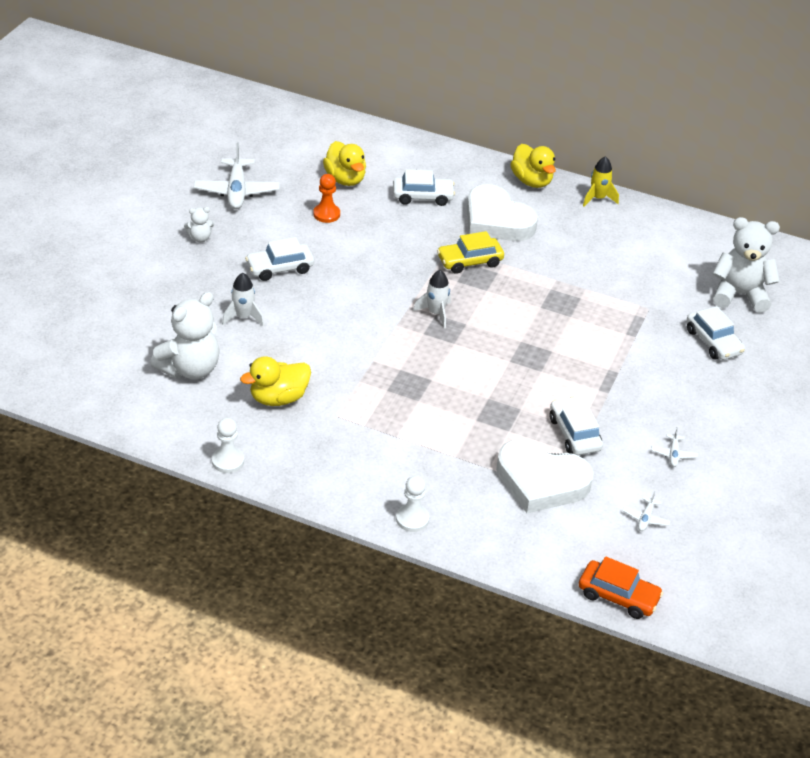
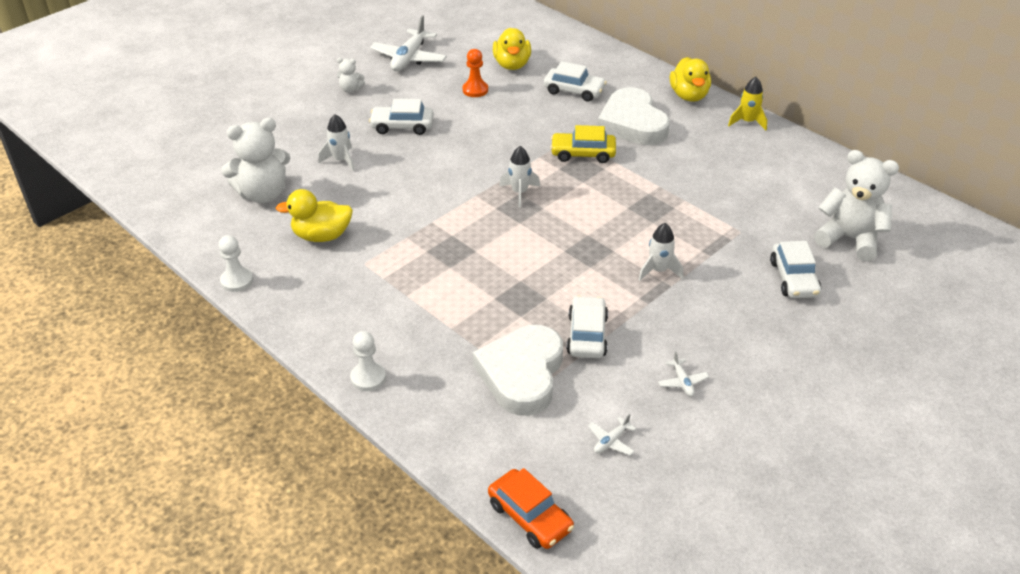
camera: 25 degrees right, 0 degrees up
white heart [496,439,593,513] -> white heart turned 60 degrees clockwise [473,325,563,416]
white plane [651,427,698,467] -> white plane turned 45 degrees counterclockwise [658,352,709,396]
none -> white rocket [638,223,683,281]

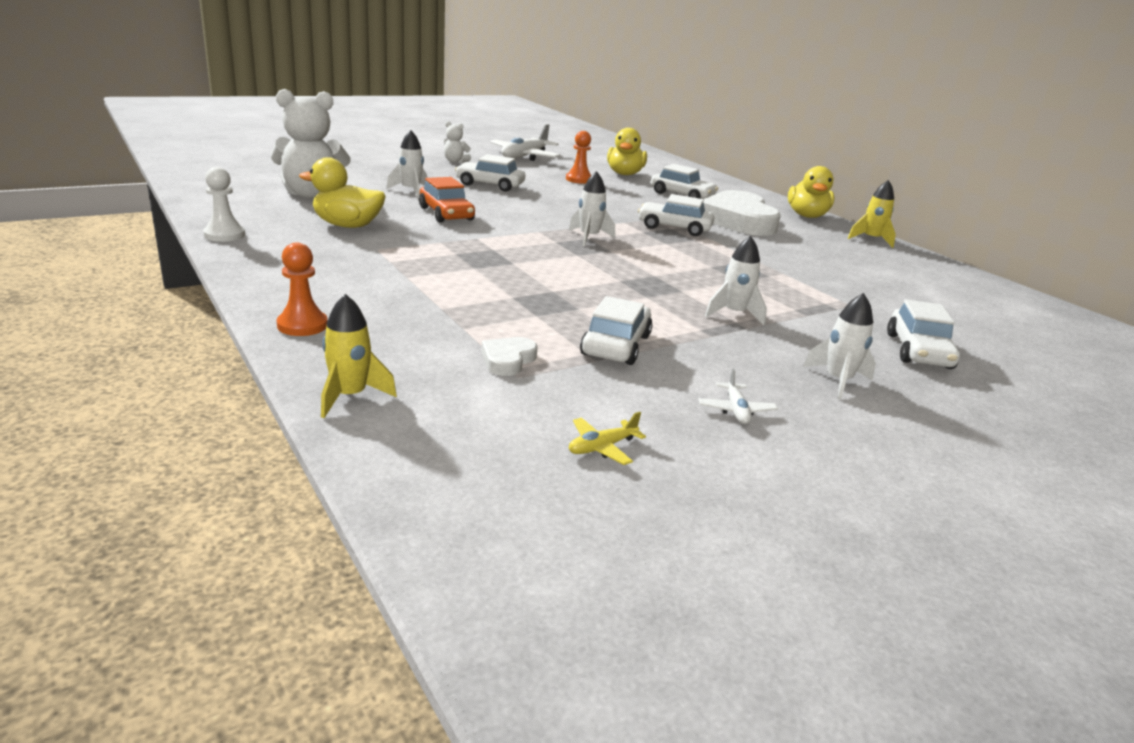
camera: 10 degrees right, 15 degrees down
white pawn [350,331,386,391] -> orange pawn [276,243,328,336]
white heart [473,325,563,416] -> white heart [481,337,537,376], size x0.43
orange car [488,468,574,549] -> orange car moved to [419,177,475,222]
yellow car [550,125,616,163] -> white car [638,194,714,236]
white plane [588,414,636,455] -> yellow plane [569,412,646,465]
white teddy bear [814,150,899,261] -> none
none -> yellow rocket [321,294,397,418]
none -> white rocket [803,293,876,400]

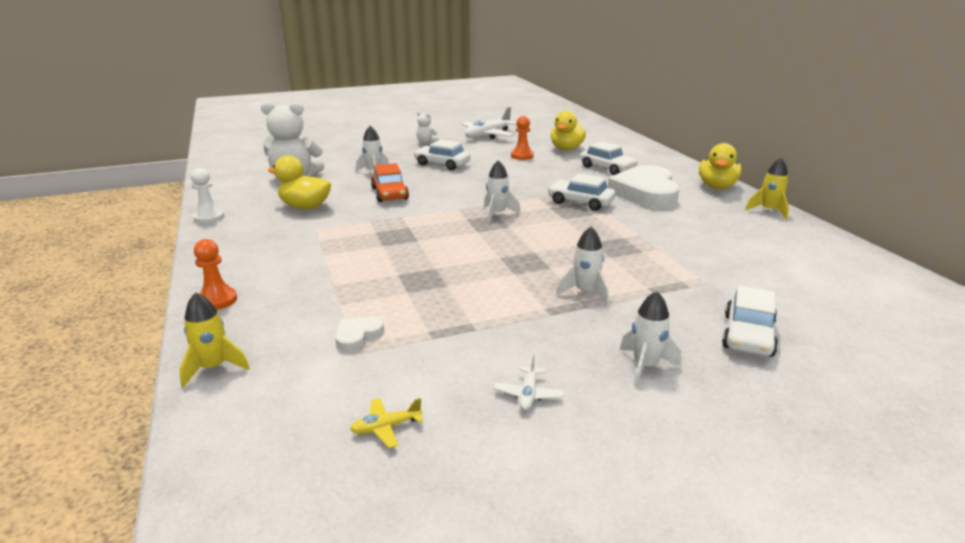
camera: 15 degrees right, 0 degrees up
white car [580,296,653,365] -> none

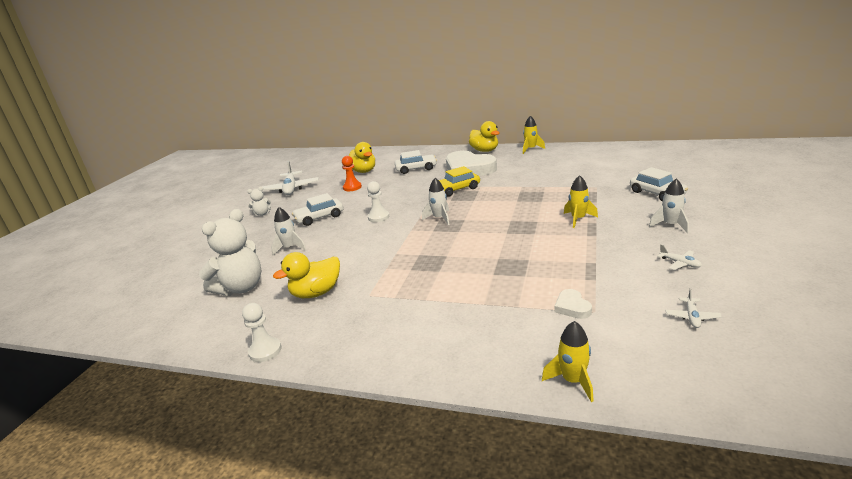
camera: 50 degrees left, 0 degrees up
orange pawn [194,239,237,310] -> none
yellow plane [350,398,423,448] -> white plane [665,289,722,328]
orange car [371,163,409,202] -> none
white car [548,173,615,211] -> yellow car [439,166,480,197]
white rocket [556,227,609,305] -> yellow rocket [564,175,598,228]
none -> white pawn [367,181,389,222]

